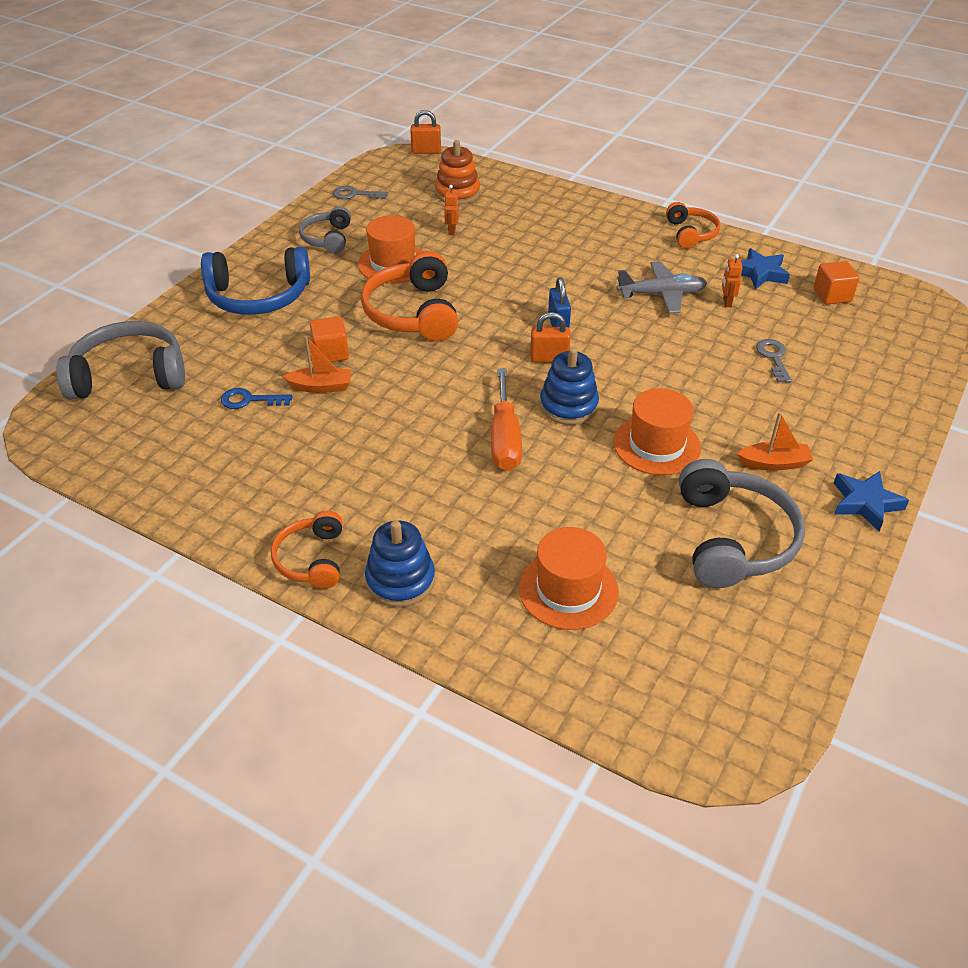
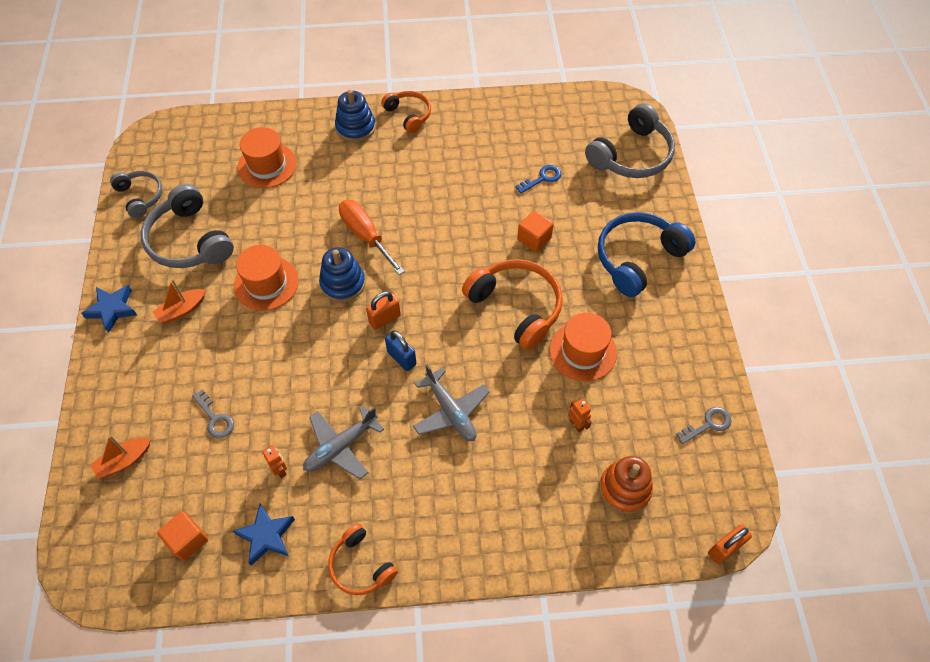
camera: 145 degrees right, 15 degrees up
orange boat [283,336,352,393] -> orange boat moved to [90,435,151,479]
grey headphones [299,206,351,253] -> grey headphones moved to [110,171,162,218]
none -> grey plane [413,365,490,441]

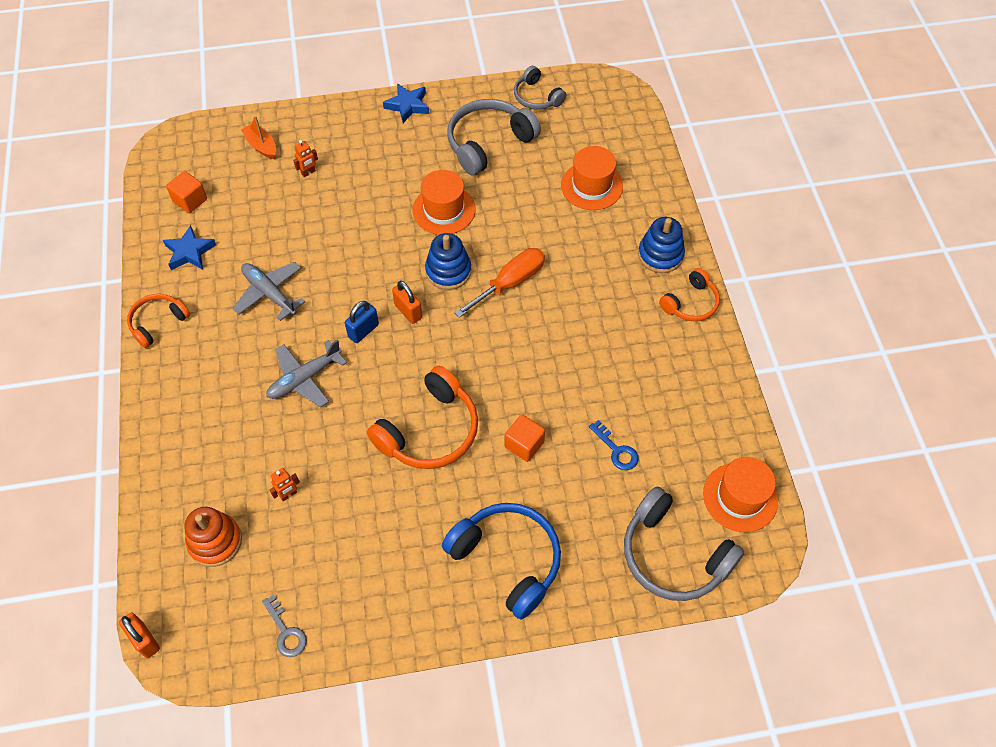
camera: 85 degrees right, 0 degrees up
grey headphones [110,171,162,218] -> grey headphones turned 90 degrees clockwise [514,66,566,110]
orange boat [153,279,206,324] -> none
grey key [192,389,234,439] -> none
orange robot [262,445,287,478] -> orange robot moved to [293,140,318,177]
orange hat [549,313,617,382] -> orange hat moved to [703,457,778,532]

